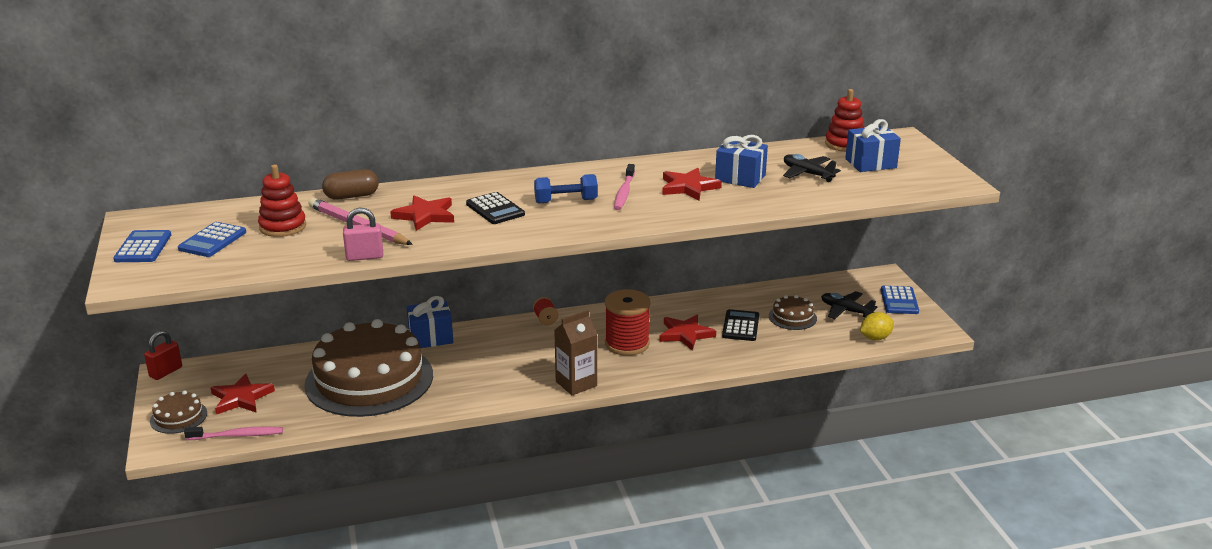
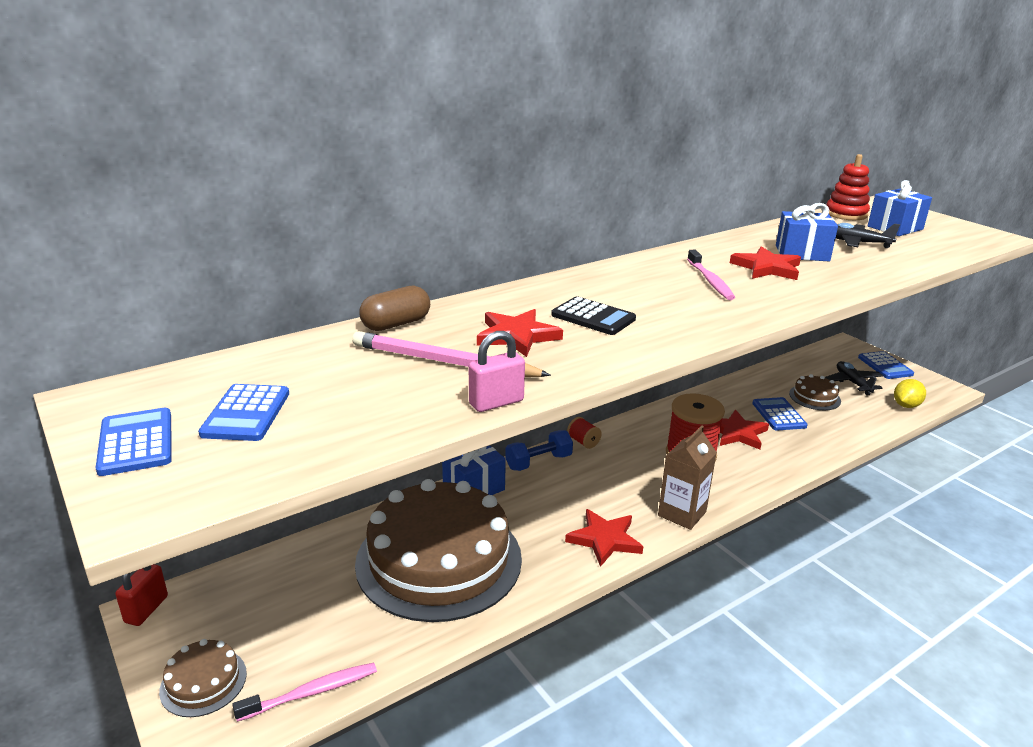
camera: 20 degrees left, 0 degrees up
red star [210,374,275,415] -> red star moved to [565,509,643,567]
red stacking toy [258,165,306,237] -> none
blue dumbbell [534,174,598,203] -> blue dumbbell moved to [505,430,573,471]
black calculator [722,309,759,341] -> blue calculator [752,397,808,431]
black plane [821,291,877,319] -> black plane turned 60 degrees clockwise [825,361,883,395]

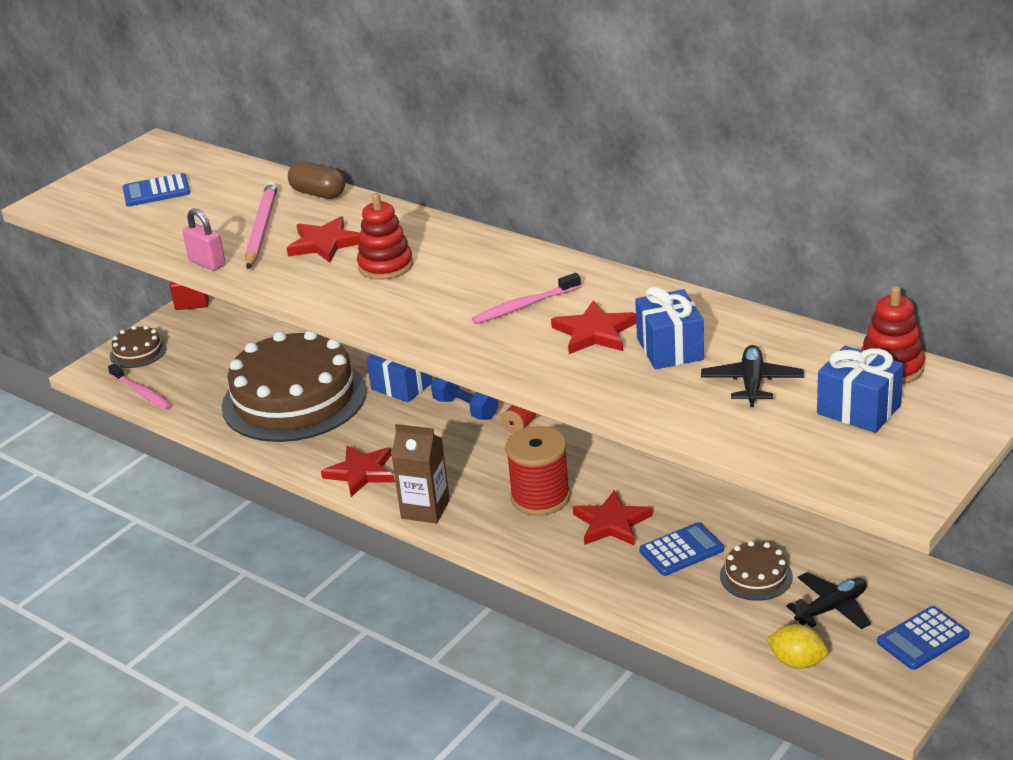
camera: 75 degrees right, 5 degrees up
blue calculator [96,408,172,476] -> none
black calculator [551,296,636,335] -> red stacking toy [357,193,413,280]

